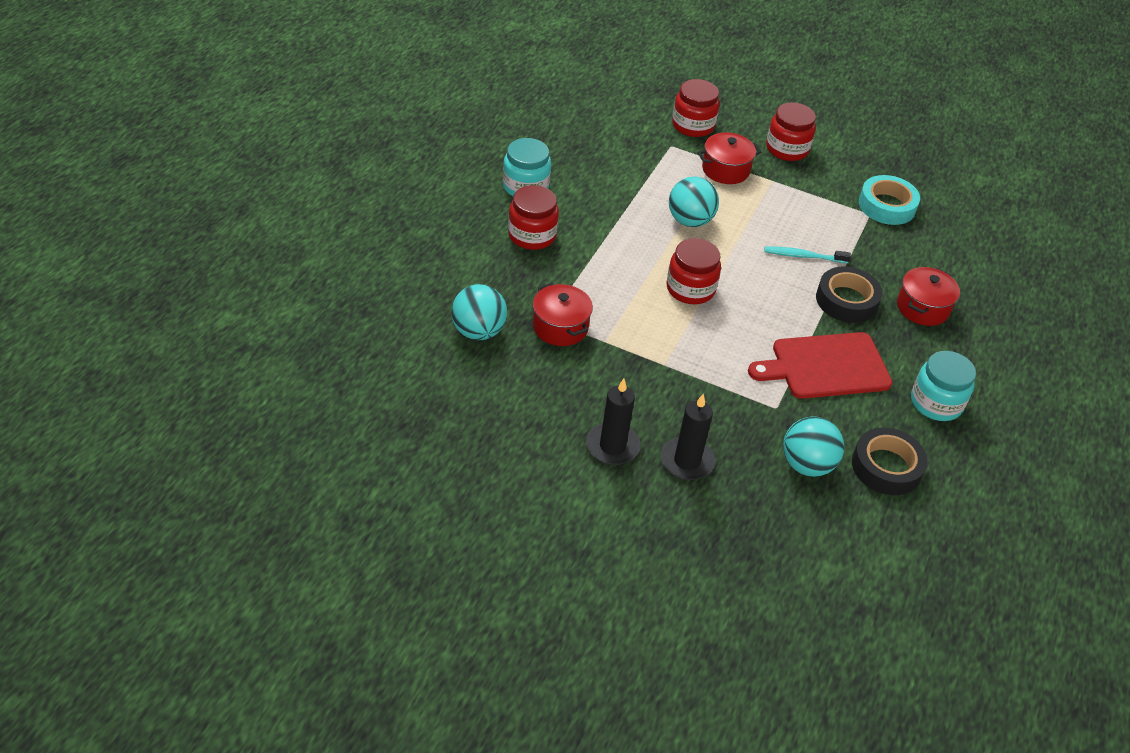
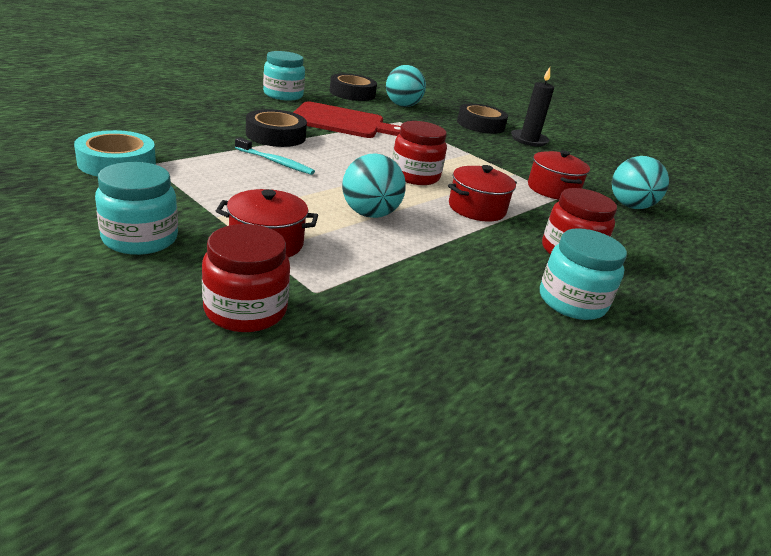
camera: 160 degrees left, 15 degrees down
black candle [661,394,715,480] -> black tape [457,103,508,134]
red jar [766,102,816,161] -> turquoise jar [95,162,178,255]
red pot [897,267,960,326] -> red pot moved to [448,165,517,221]

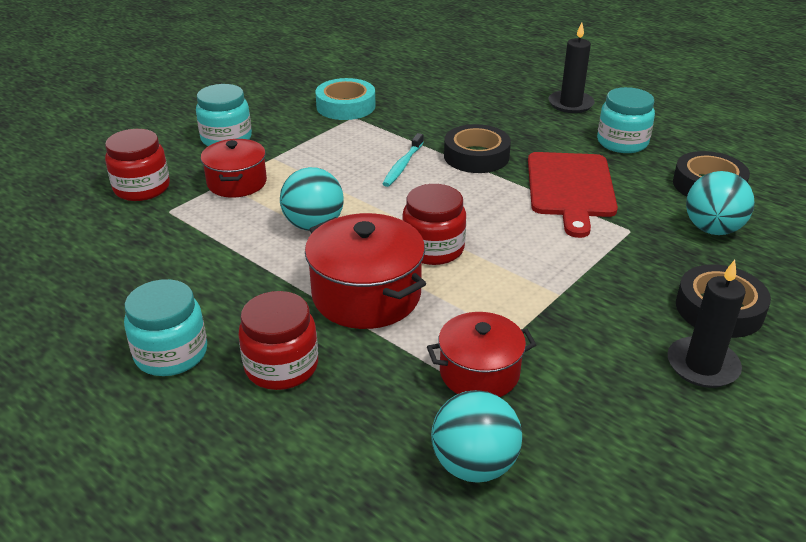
camera: 90 degrees right, 5 degrees up
red pot [448,165,517,221] -> red pot [305,213,426,329], size x1.52
none -> black candle [549,23,595,113]

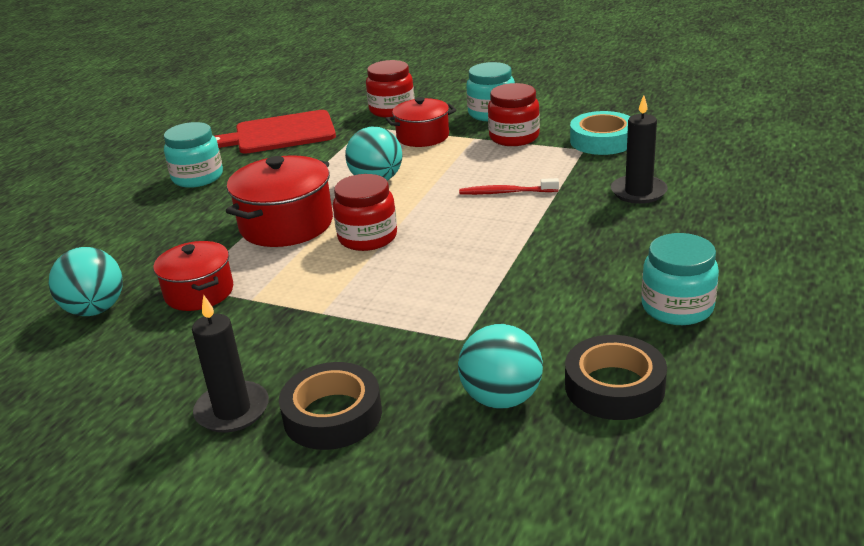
camera: 75 degrees right, 5 degrees down
red jar [238,291,318,390] -> red jar moved to [488,83,540,146]
turquoise toothbrush [382,133,424,187] -> red toothbrush [459,178,559,195]
black tape [444,124,511,173] -> none
red cutting board [528,152,618,238] -> red cutting board moved to [214,110,336,154]
black candle [549,23,595,113] -> black candle moved to [611,95,668,204]

